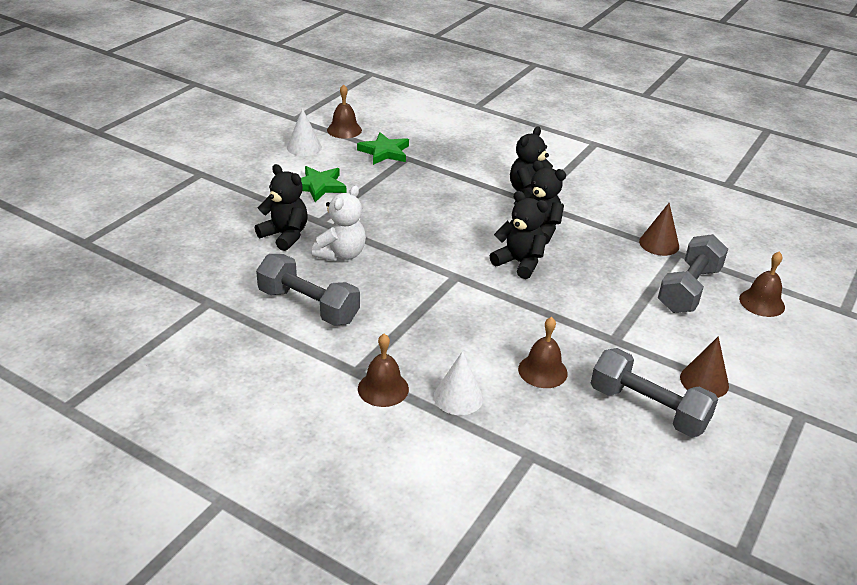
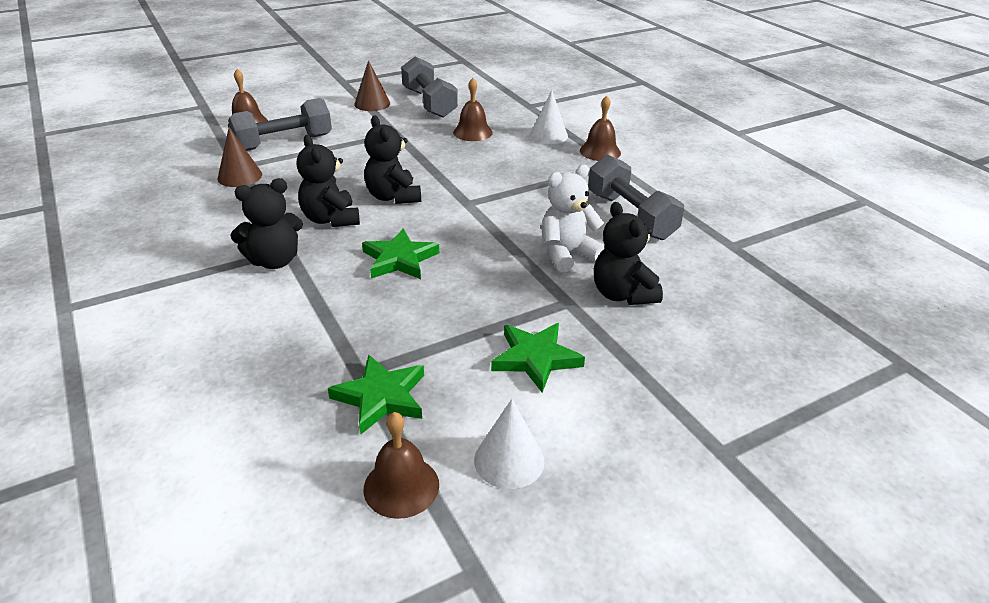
camera: 150 degrees left, 0 degrees up
none -> green star [362,229,439,279]

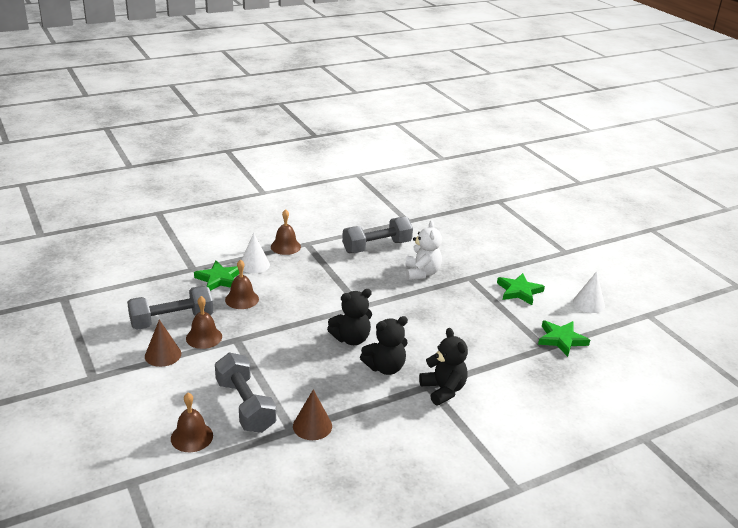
camera: 90 degrees left, 5 degrees down
green star [362,229,439,279] -> green star moved to [194,261,239,291]
brown bell [363,412,439,519] -> brown bell moved to [186,296,222,349]
white teddy bear [541,165,605,272] -> white teddy bear turned 150 degrees counterclockwise [406,220,442,280]
black teddy bear [594,202,663,305] -> none

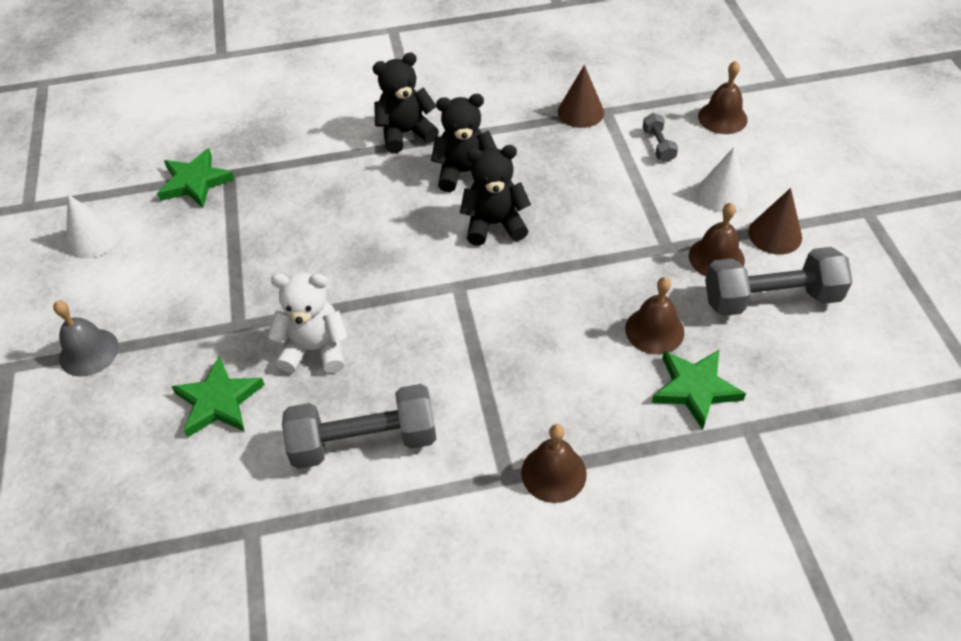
camera: 160 degrees left, 20 degrees up
grey dumbbell [215,353,276,433] -> grey dumbbell [643,113,678,162], size x0.47
white cone [242,233,270,273] -> white cone moved to [696,147,748,212]
white teddy bear [406,220,442,280] -> white teddy bear turned 75 degrees clockwise [268,273,348,373]
black teddy bear [419,328,468,405] -> black teddy bear turned 75 degrees clockwise [373,52,439,153]
green star [497,273,545,305] -> green star moved to [172,356,265,437]
none -> grey bell [53,301,119,377]

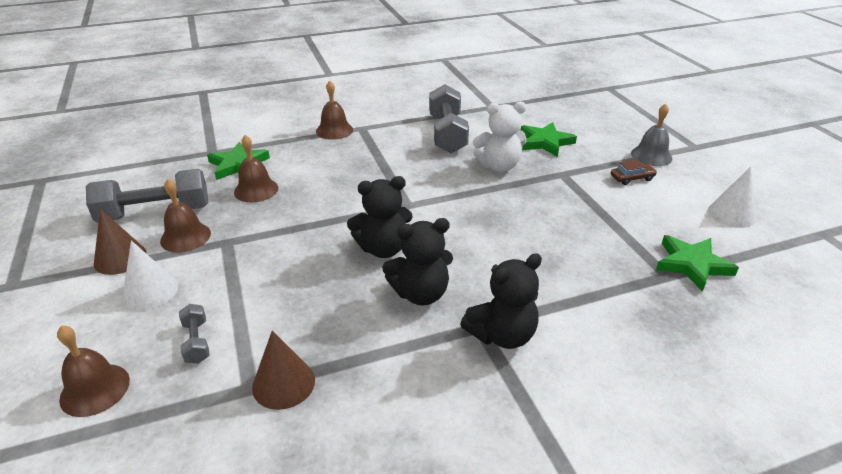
camera: 170 degrees right, 15 degrees down
grey dumbbell [282,384,436,469] -> grey dumbbell turned 75 degrees counterclockwise [429,84,469,153]
none -> brown car [611,160,657,185]

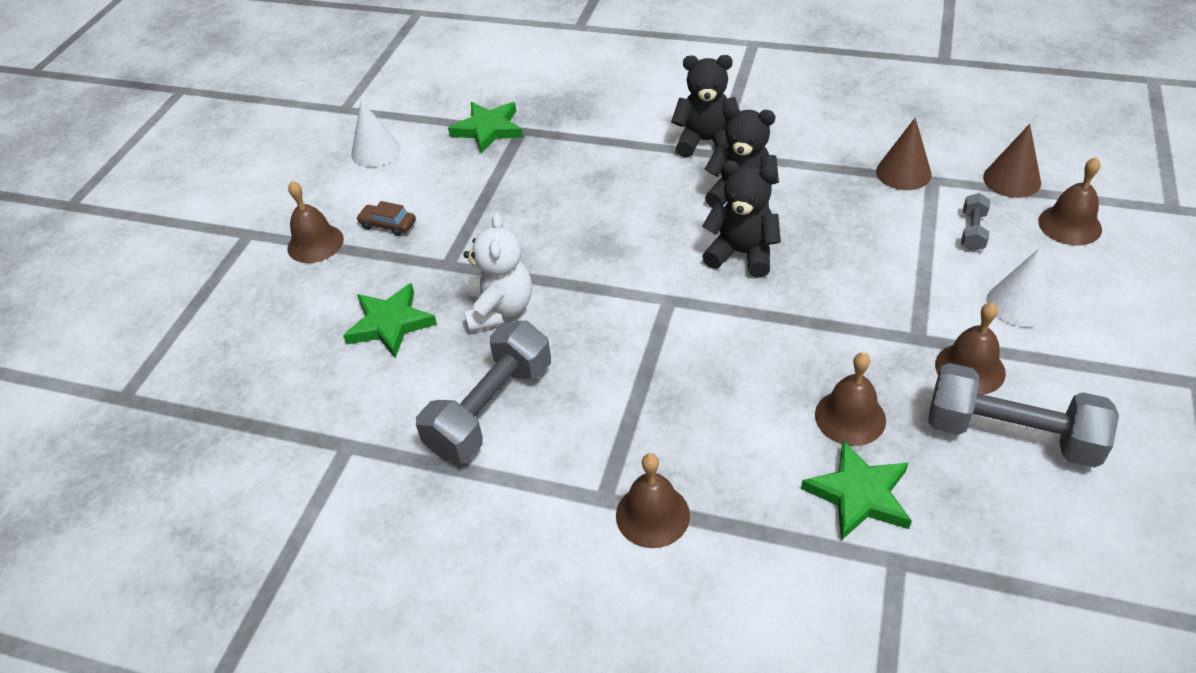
camera: 140 degrees left, 10 degrees up
brown cone [94,209,147,275] -> brown cone moved to [983,124,1041,198]
white teddy bear [473,102,526,172] -> white teddy bear turned 60 degrees clockwise [463,213,532,332]
grey bell [631,104,673,166] -> brown bell [287,181,344,263]

